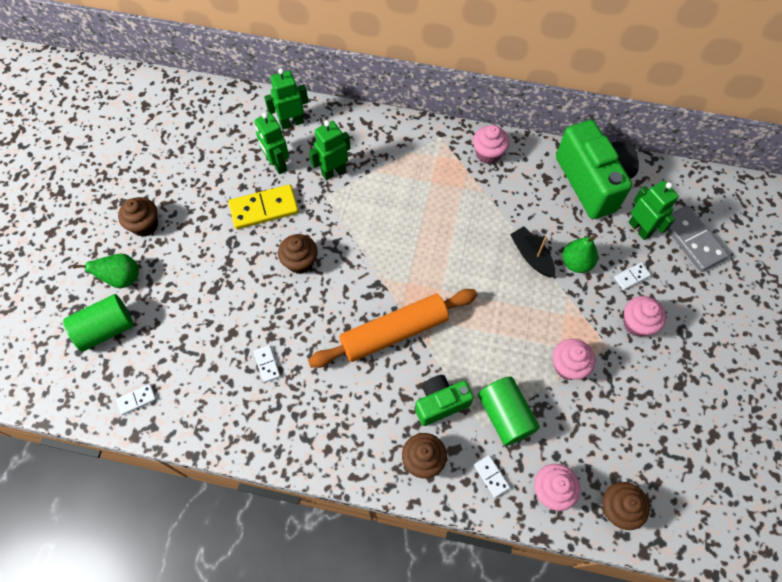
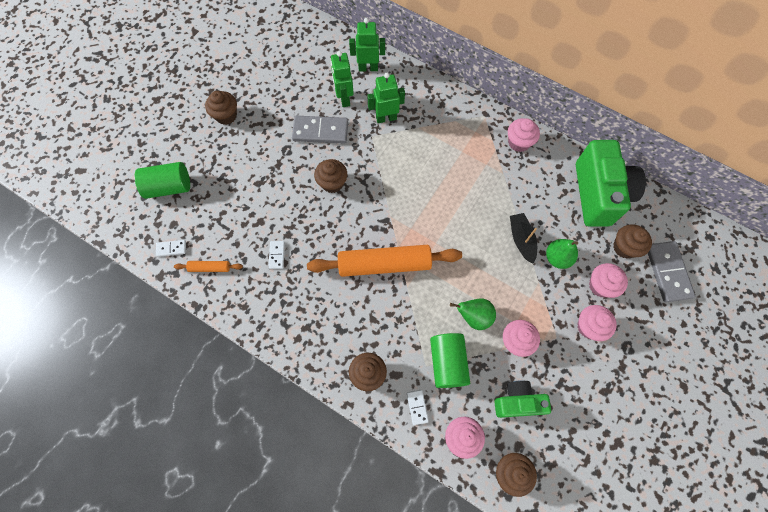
camera: 20 degrees right, 5 degrees up
green pear [73,254,139,288] -> green pear moved to [450,299,496,330]
yellow domino [228,185,299,229] -> grey domino [292,116,348,144]
green camera [415,375,474,426] -> green camera moved to [494,380,551,418]
white domino [614,263,651,290] -> pink cupcake [589,263,628,298]
green robot [629,181,679,240] -> brown cupcake [613,224,652,259]
none -> orange rolling pin [174,261,243,272]

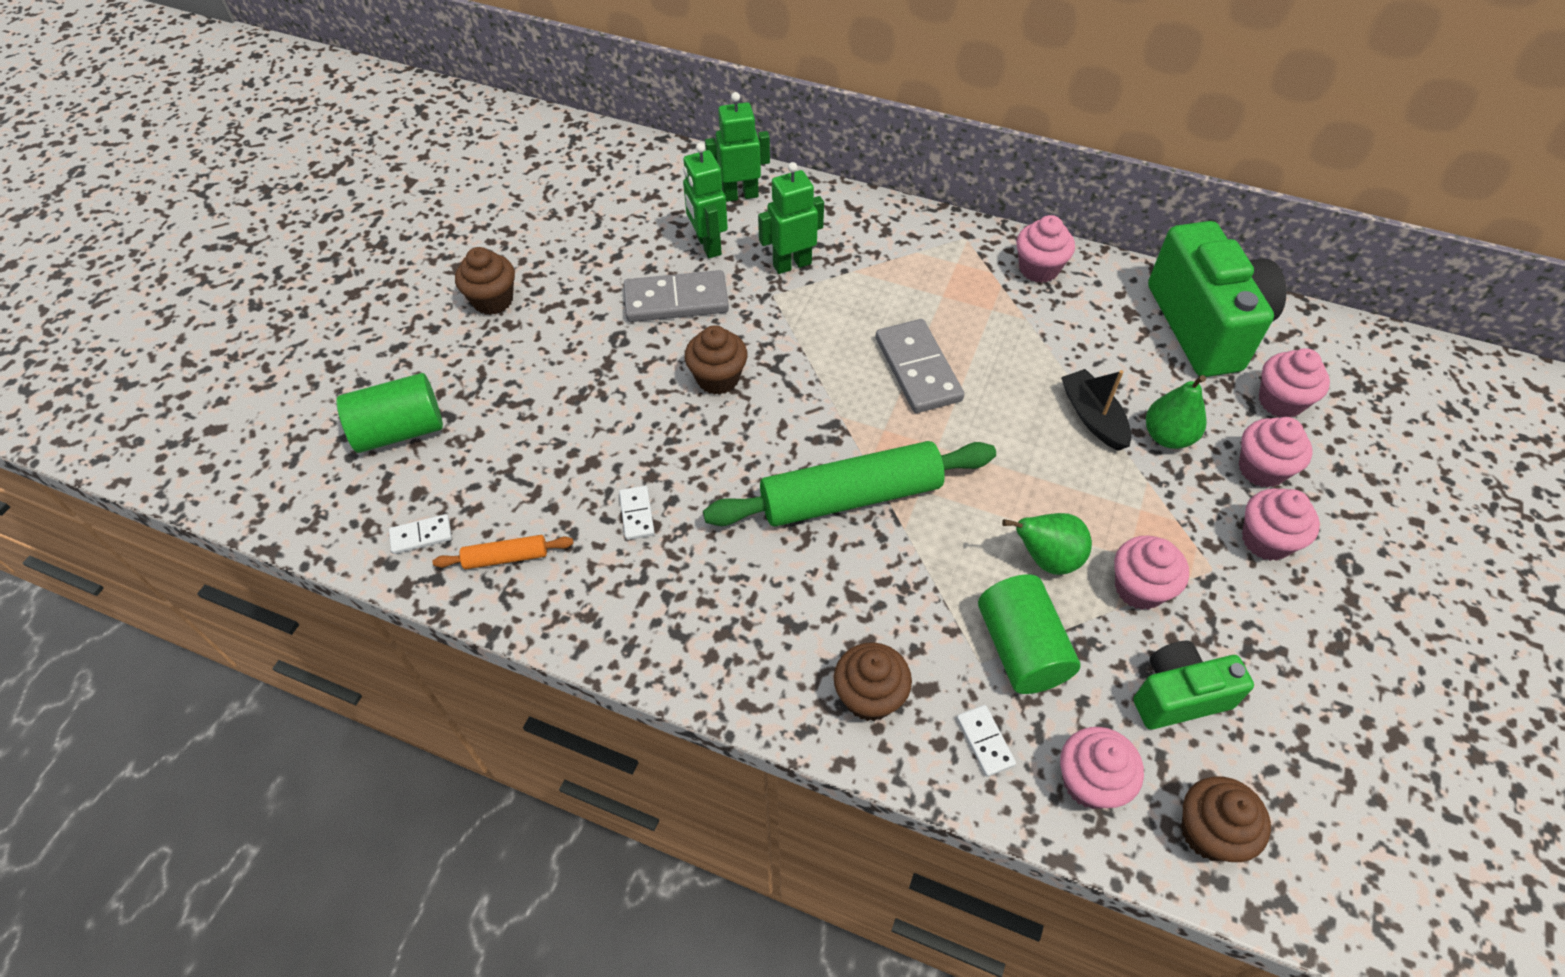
camera: 10 degrees left, 15 degrees down
orange rolling pin [307,245,462,277] -> green rolling pin [703,441,996,527]
brown cupcake [613,224,652,259] -> pink cupcake [1259,348,1330,417]
grey domino [648,241,695,302] -> grey domino moved to [876,319,964,413]

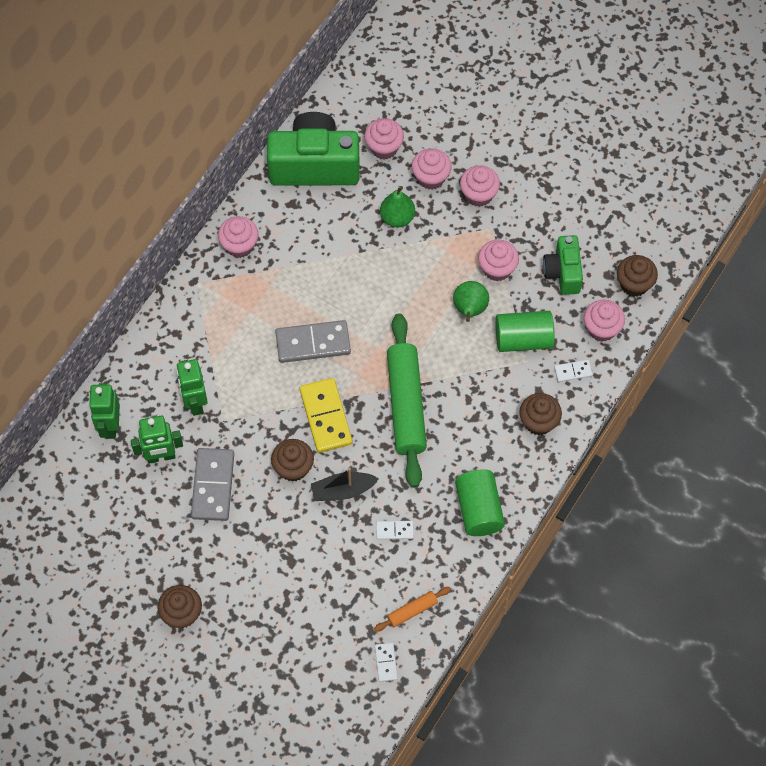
camera: 80 degrees left, 10 degrees up
green cylinder [336,373,443,453] -> green cylinder moved to [455,469,505,536]
orange rolling pin [433,535,574,569] -> orange rolling pin turned 60 degrees clockwise [374,587,451,632]
black boat [1061,369,1132,451] -> black boat moved to [311,468,379,501]
none -> yellow domino [300,378,352,453]

